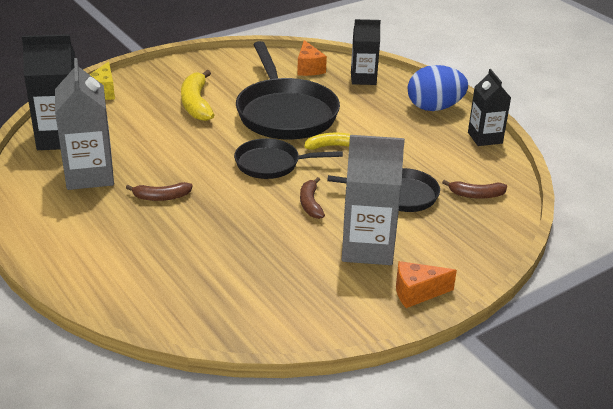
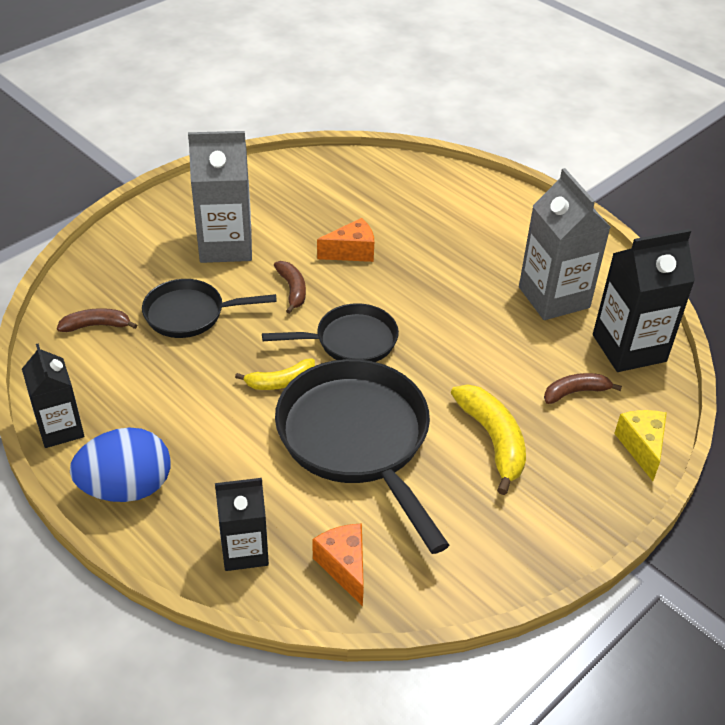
camera: 170 degrees right, 10 degrees up
brown banana [126,182,193,201] -> brown banana moved to [544,373,622,404]
orange cheese [396,261,457,308] -> orange cheese moved to [317,218,374,262]

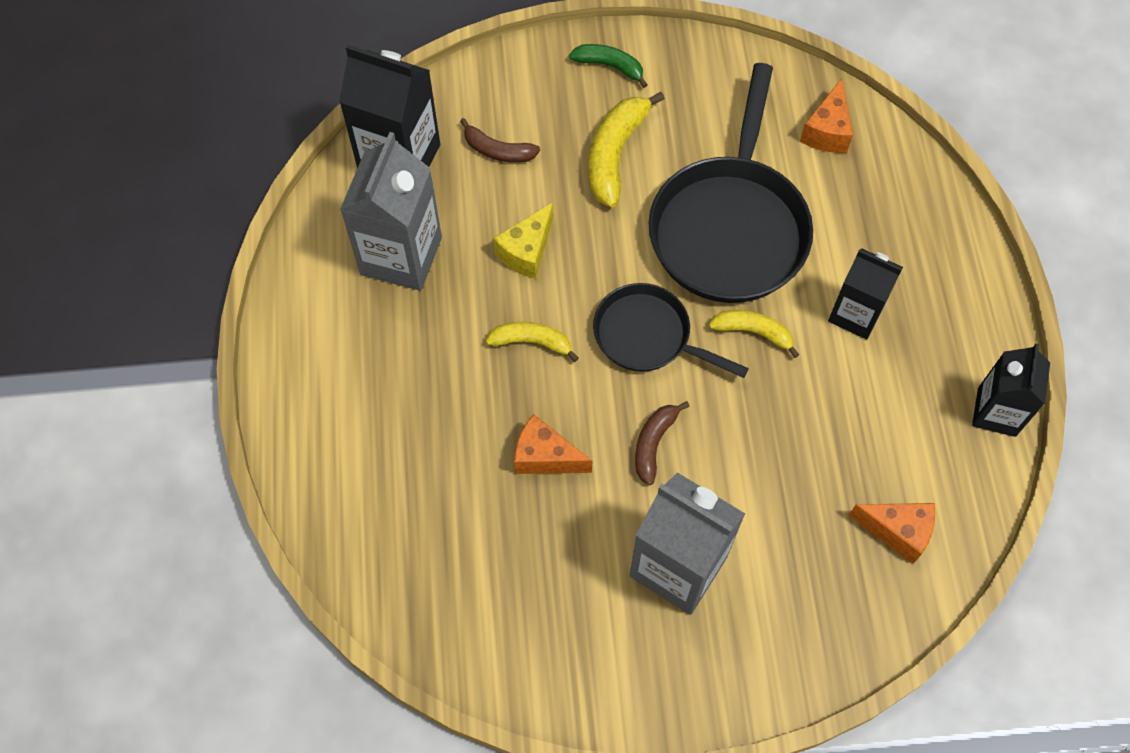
camera: 140 degrees left, 20 degrees up
brown banana [57,308,137,332] -> orange cheese [848,503,935,564]
blue egg [70,427,170,502] -> none
black pan [142,279,277,338] -> none
black carton [215,478,269,571] -> black carton moved to [828,248,903,339]
yellow cheese [614,410,667,481] -> yellow cheese moved to [493,203,553,279]
none -> yellow banana [486,322,578,362]
none -> green banana [569,44,648,88]

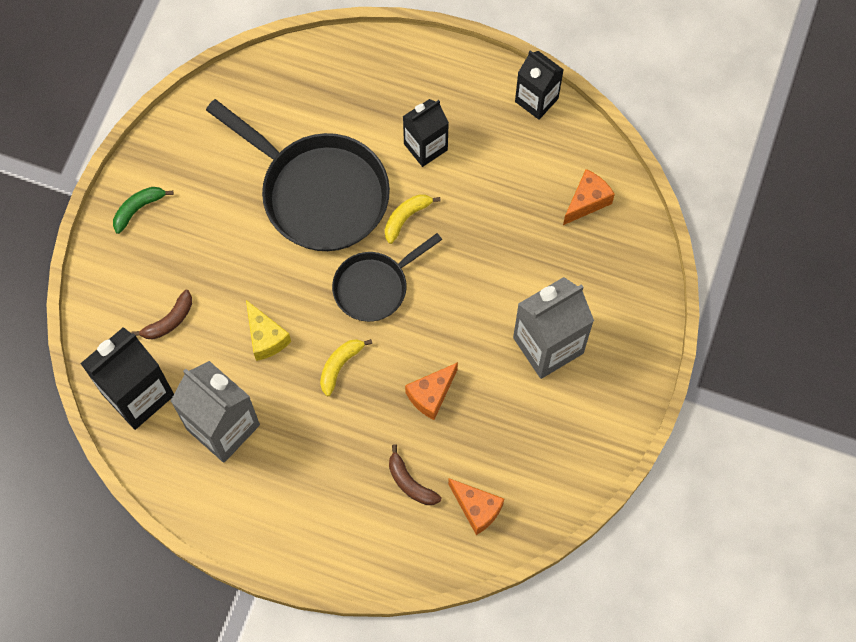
camera: 65 degrees left, 5 degrees up
yellow banana [588,92,665,207] -> none
brown banana [635,401,690,485] -> brown banana moved to [389,444,441,505]
orange cheese [800,79,853,153] -> orange cheese moved to [448,478,504,535]

